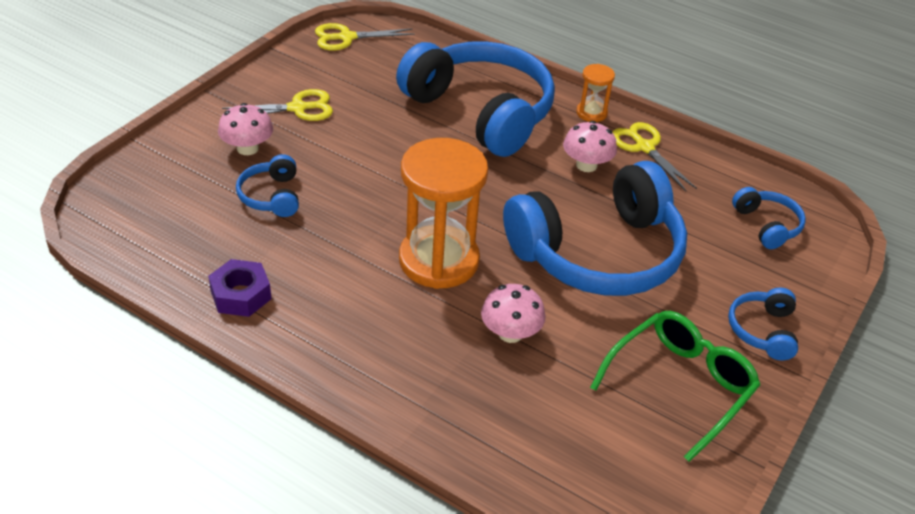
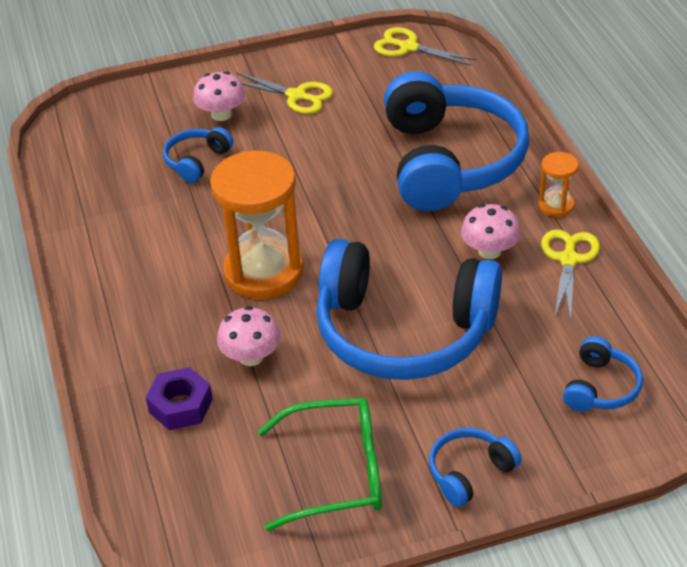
camera: 45 degrees right, 0 degrees up
purple nut [208,259,271,317] -> purple nut moved to [146,367,213,430]

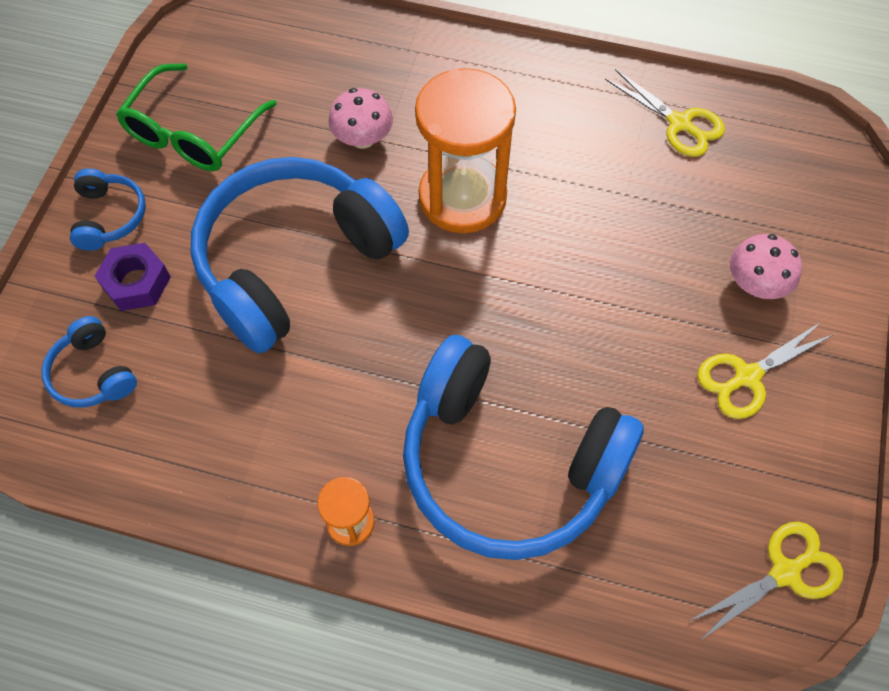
camera: 120 degrees right, 20 degrees up
purple nut [146,367,213,430] -> purple nut moved to [94,243,171,311]
blue headphones [163,127,233,183] -> none
pink mushroom [461,204,521,259] -> none
yellow scissors [541,229,600,320] -> yellow scissors moved to [605,69,725,157]

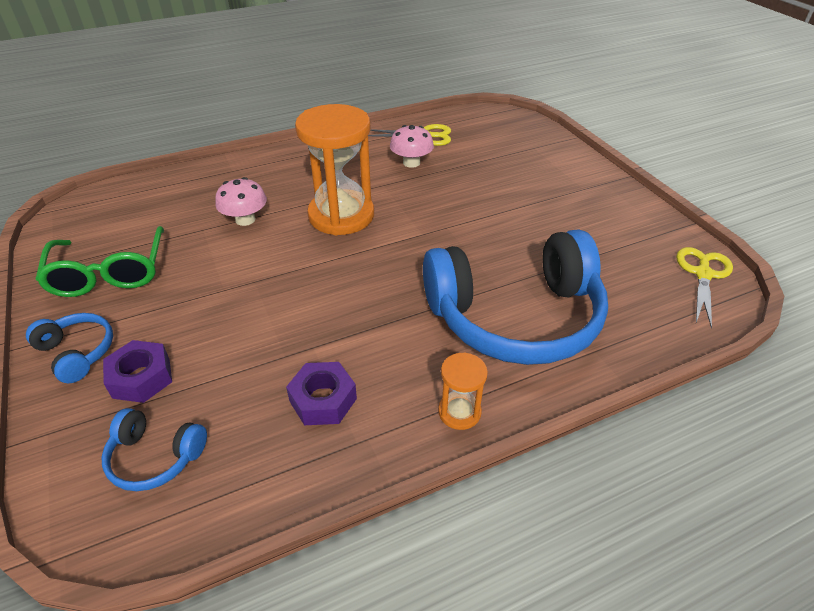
camera: 40 degrees left, 20 degrees down
blue headphones [191,157,409,353] -> none
yellow scissors [697,322,834,419] -> none
pink mushroom [730,234,802,299] -> pink mushroom moved to [390,125,434,168]
none -> purple nut [286,362,357,425]

